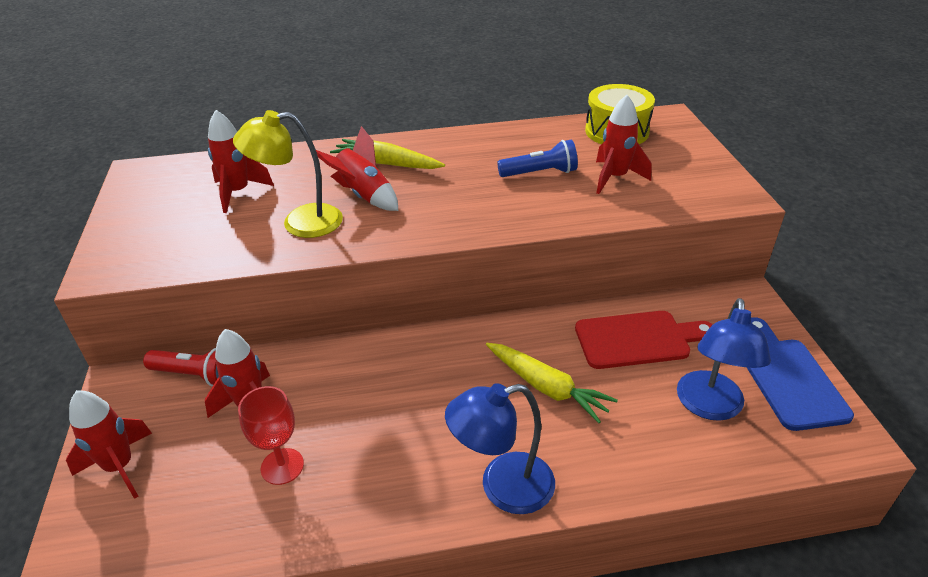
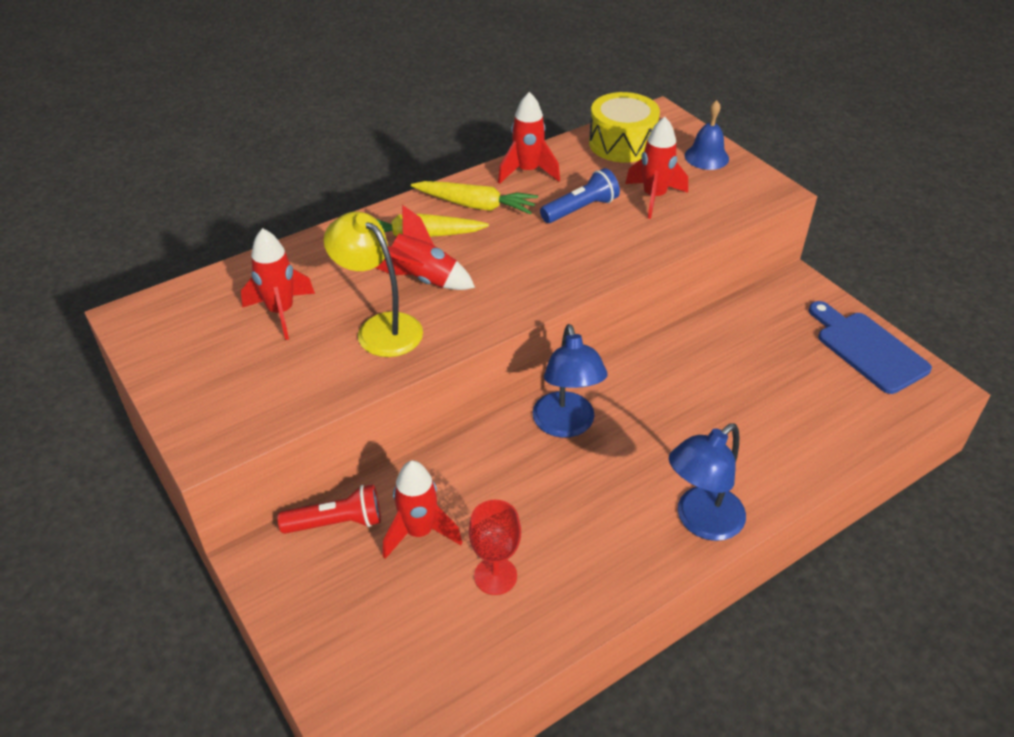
camera: 25 degrees left, 5 degrees up
red rocket [66,390,152,499] -> red rocket moved to [498,92,560,184]
yellow lamp [233,110,343,238] -> yellow lamp turned 75 degrees clockwise [324,211,423,357]
yellow carrot [486,343,618,423] -> yellow carrot moved to [411,181,538,215]
red cutting board [575,311,713,369] -> none
blue lamp [677,298,771,421] -> blue lamp moved to [533,324,608,438]
none -> blue bell [685,100,729,170]

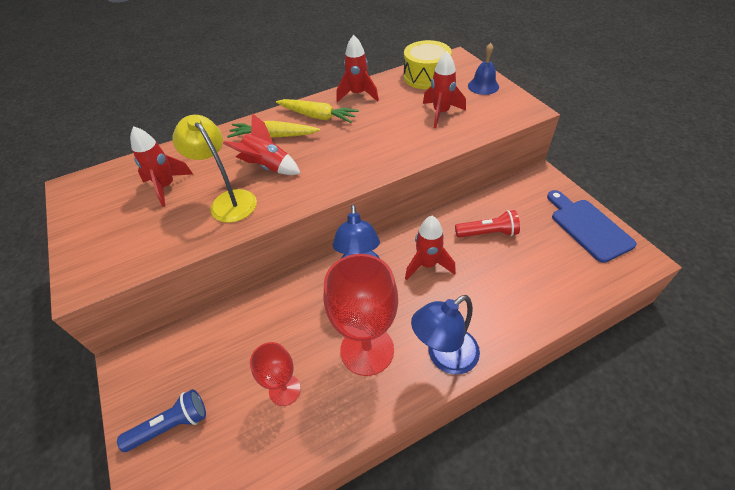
camera: 10 degrees right, 5 degrees up
red flashlight [277,484,381,534] -> red flashlight moved to [455,210,520,238]
red rocket [383,460,462,559] -> red rocket moved to [405,216,456,280]
blue flashlight [540,168,620,223] -> blue flashlight moved to [117,389,206,452]
none -> red goblet [323,254,398,376]

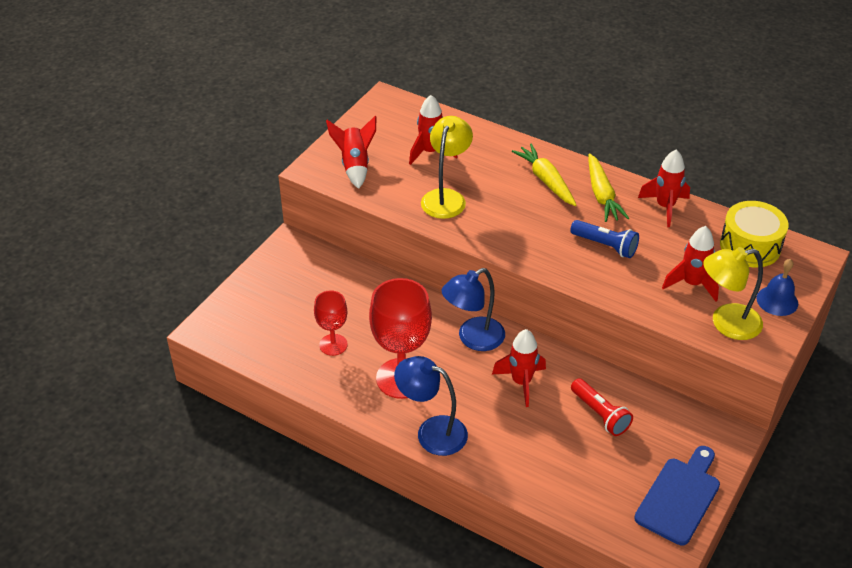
camera: 55 degrees right, 5 degrees down
blue flashlight [117,389,206,452] -> blue flashlight moved to [570,220,639,258]
red rocket [223,113,301,175] -> red rocket moved to [326,116,376,189]
none -> yellow lamp [703,247,763,340]

